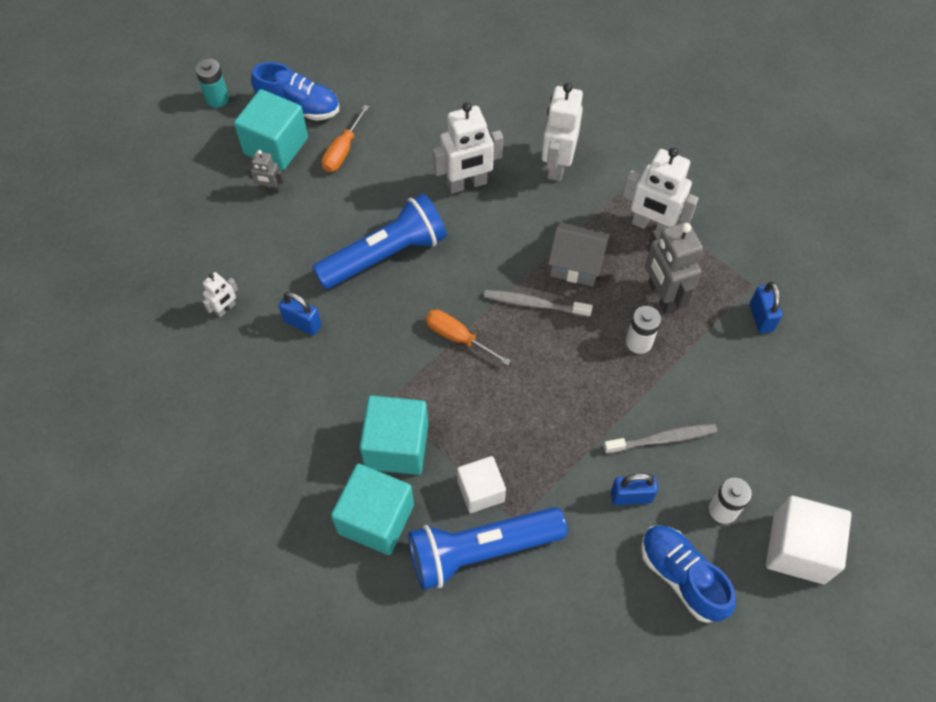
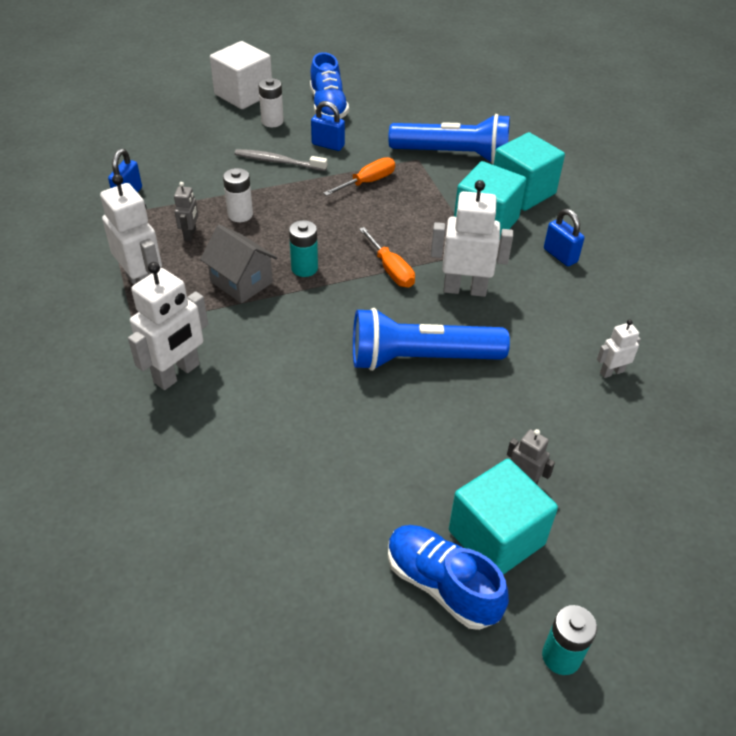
camera: 155 degrees left, 15 degrees down
blue padlock [279,292,321,335] -> blue padlock moved to [544,209,585,266]
orange screwdriver [322,105,369,172] -> orange screwdriver moved to [323,157,395,196]
white robot [433,102,503,194] -> white robot moved to [431,180,513,297]
white cube [457,456,506,513] -> none
grey toothbrush [484,290,593,317] -> turquoise battery [289,220,318,277]
grey robot [645,222,703,315] -> grey robot [174,182,198,241], size x0.51

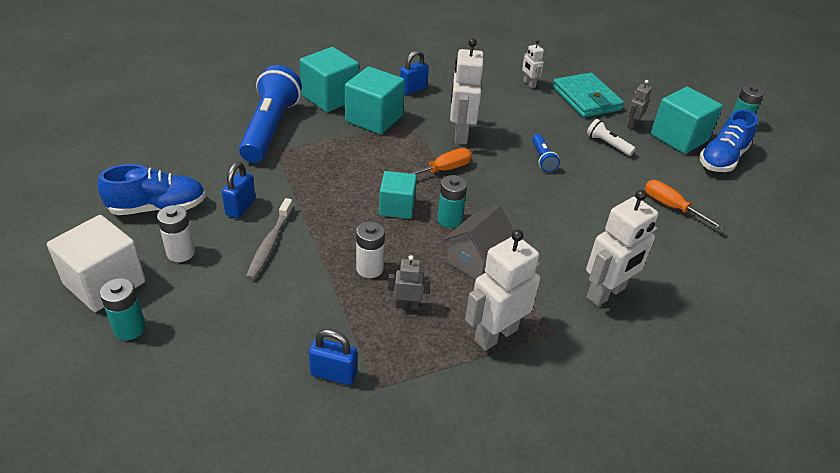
camera: 95 degrees left, 5 degrees down
white robot [128,262,208,390] -> white robot turned 105 degrees clockwise [586,190,658,306]
orange screwdriver [323,157,395,196] -> orange screwdriver moved to [645,180,725,230]
blue flashlight [353,308,510,371] -> blue flashlight [532,134,560,172], size x0.44
none -> turquoise battery [100,278,146,340]
none -> turquoise cube [379,171,417,219]
none -> turquoise wallet [552,73,624,118]
none -> white flashlight [587,119,636,156]

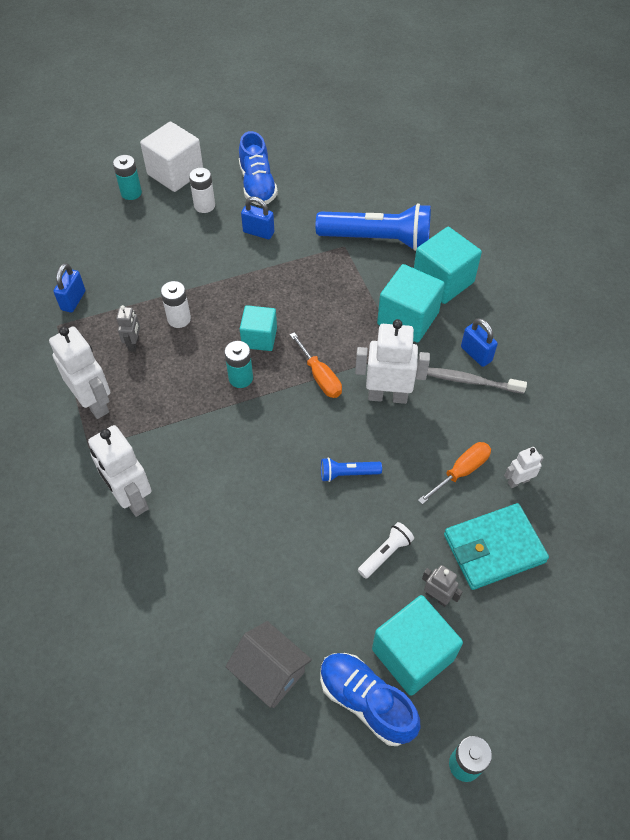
camera: 95 degrees right, 15 degrees up
grey toothbrush [246,198,293,280] -> grey toothbrush moved to [427,367,527,394]
grey house [443,205,514,280] -> grey house moved to [225,621,312,708]
orange screwdriver [645,180,725,230] -> orange screwdriver moved to [418,442,491,504]

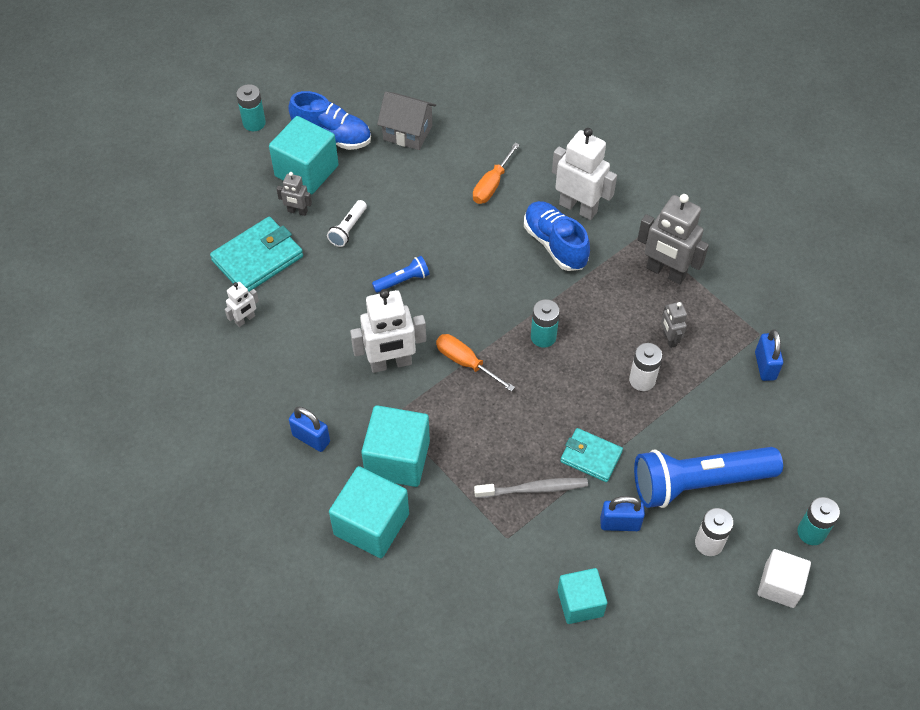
camera: 160 degrees right, 0 degrees up
white robot [49,326,110,419] -> grey robot [637,194,709,285]
white cube [140,122,203,192] -> white cube [757,549,811,608], size x0.65
blue shoe [239,131,278,206] -> blue shoe moved to [524,201,590,271]
turquoise cube [240,305,277,351] -> turquoise cube moved to [558,568,607,624]
blue flashlight [316,203,431,251] -> blue flashlight moved to [634,447,783,508]
orange screwdriver [418,442,491,504] -> orange screwdriver moved to [473,143,520,204]
grey toothbrush [427,367,527,394] -> grey toothbrush moved to [474,478,588,498]
none -> turquoise wallet [560,428,623,482]

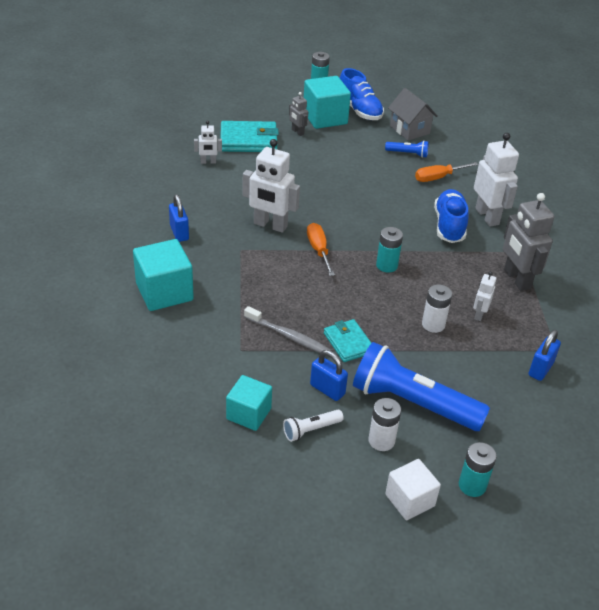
camera: 35 degrees right, 15 degrees down
white flashlight [327,200,367,247] -> white flashlight moved to [283,410,344,442]
turquoise cube [361,405,430,487] -> none
blue flashlight [372,256,430,293] -> blue flashlight moved to [385,140,429,158]
grey robot [661,302,687,348] -> white robot [473,272,497,321]

